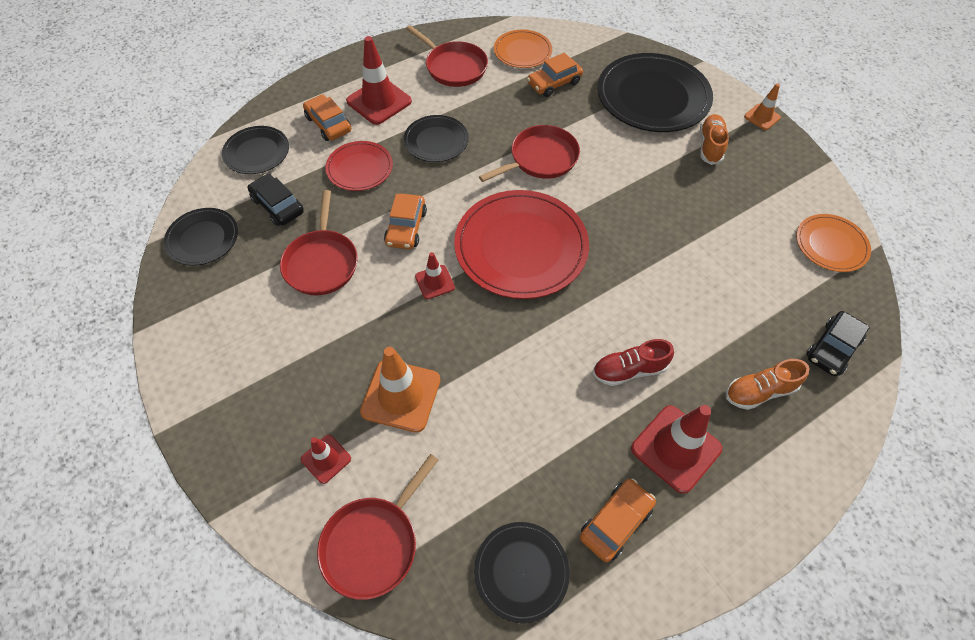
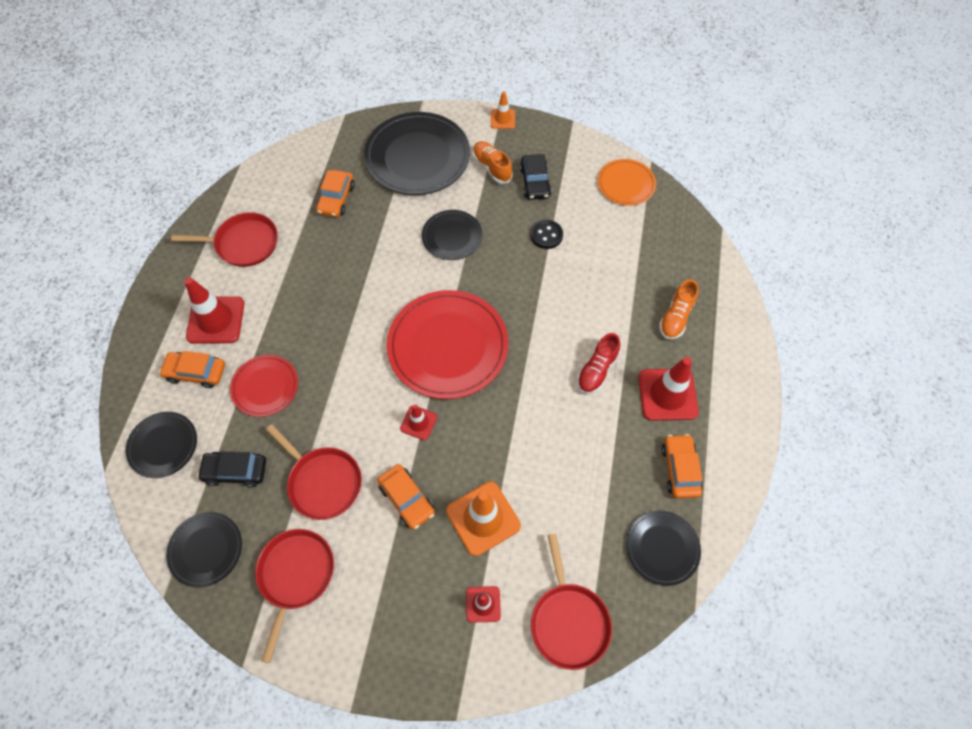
camera: 45 degrees left, 5 degrees up
orange car [384,194,427,249] -> orange car moved to [377,464,435,529]
black plate [404,115,469,162] -> black plate moved to [422,210,482,260]
red pan [479,125,580,182] -> red pan moved to [255,529,334,663]
orange plate [494,30,552,68] -> none
black car [806,311,870,376] -> black car moved to [520,154,552,200]
none -> black button [530,220,563,249]

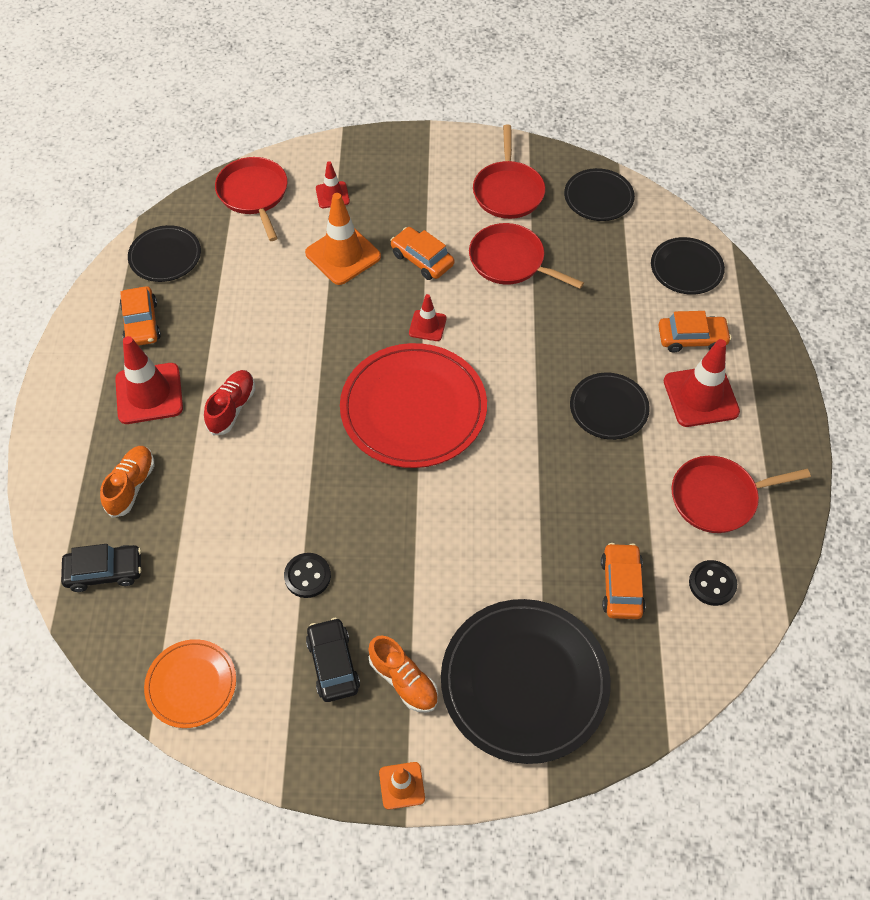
camera: 170 degrees right, 5 degrees down
black car [197,451,266,487] -> black car moved to [61,544,141,592]
red plate [230,355,298,417] -> none
black plate [422,210,482,260] -> black plate moved to [570,373,650,440]
none -> black button [689,560,737,606]

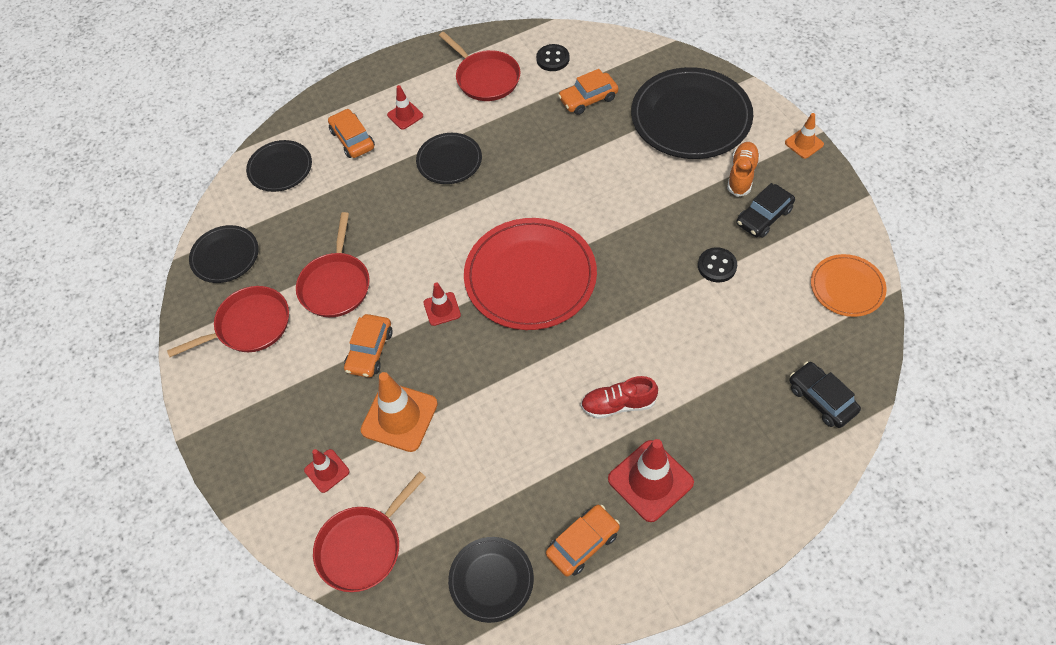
camera: 115 degrees left, 0 degrees up
orange shoe [100,446,154,518] -> none
red traffic cone [664,339,740,427] -> red traffic cone [387,85,423,130], size x0.55

